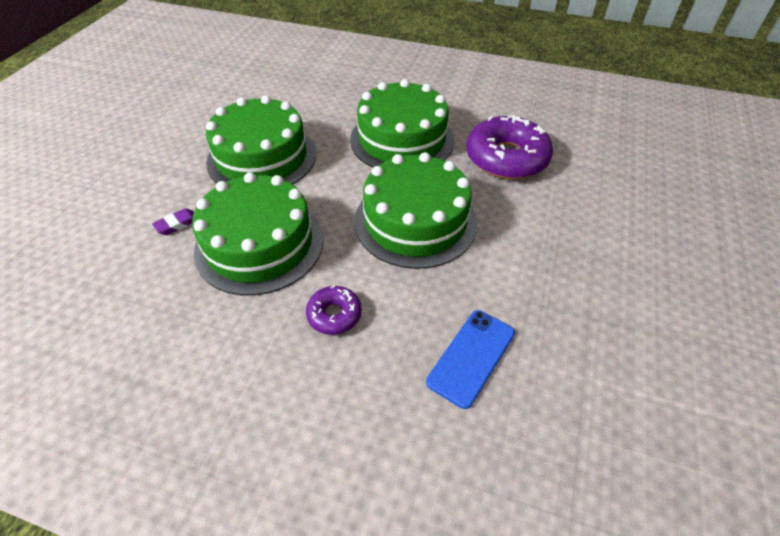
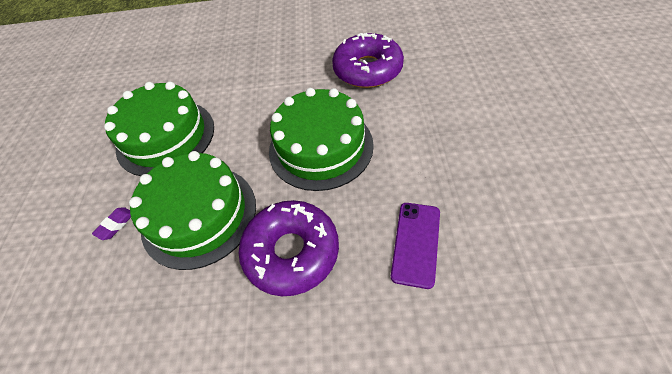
camera: 15 degrees left, 5 degrees up
purple donut [306,285,362,335] -> purple donut [239,200,339,296], size x2.00
green cake [350,79,455,167] -> none
blue phone [426,310,515,409] -> purple phone [391,203,440,289]

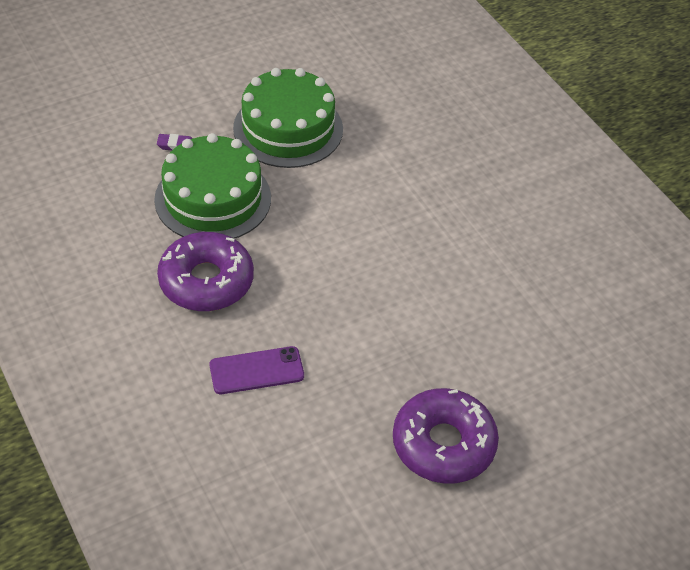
camera: 55 degrees right, 5 degrees down
green cake [269,88,374,191] -> none
purple donut [332,33,404,88] -> purple donut moved to [393,388,499,484]

